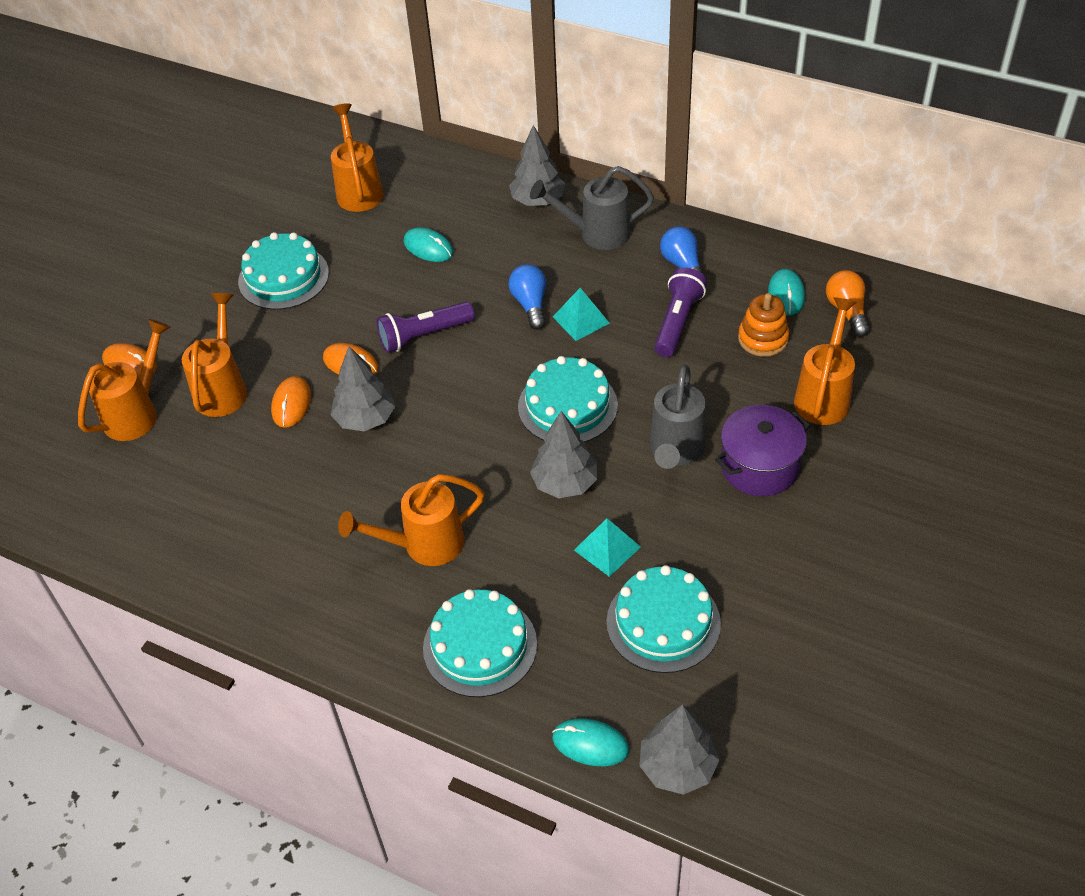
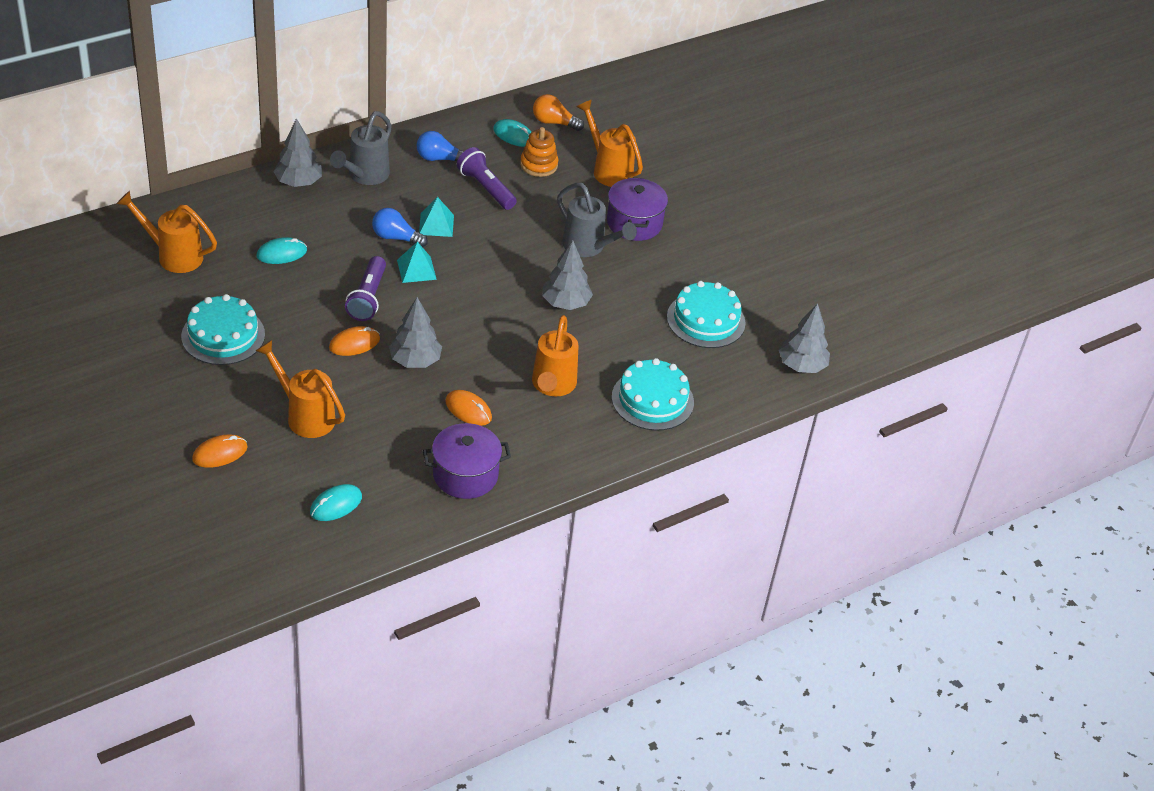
camera: 65 degrees left, 5 degrees down
orange watering can [78,319,170,441] -> none
orange mouse [271,376,311,428] -> orange mouse moved to [445,390,492,426]
turquoise cake [518,356,618,442] -> none
turquoise mouse [552,718,629,766] -> turquoise mouse moved to [310,484,362,521]
turquoise pyramid [574,518,641,577] -> turquoise pyramid moved to [397,241,437,283]
none -> purple pot [423,423,511,499]

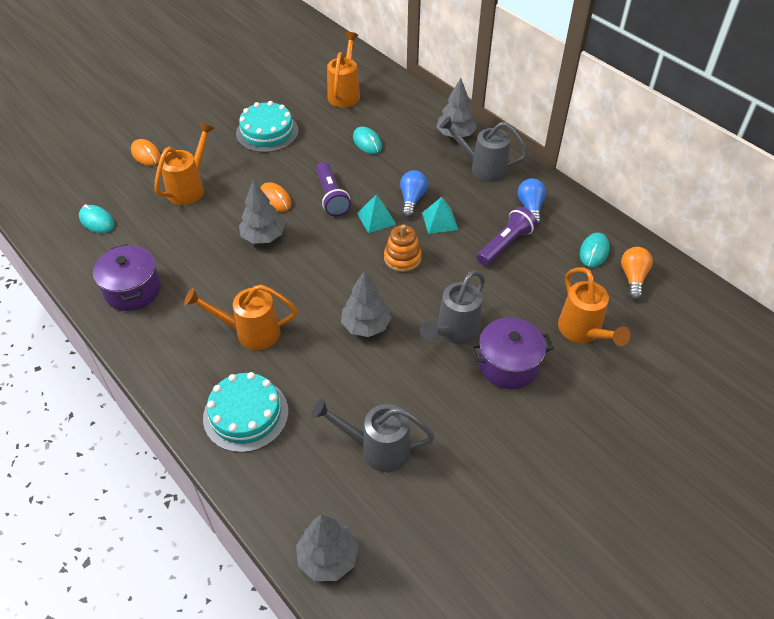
camera: 85 degrees right, 5 degrees up
purple flashlight [345,256,386,321] -> purple flashlight turned 105 degrees counterclockwise [316,162,351,217]
orange mouse [445,390,492,426] -> none
orange stacking toy [520,127,558,177] -> orange stacking toy moved to [384,224,422,272]
orange watering can [577,100,643,187] -> orange watering can turned 120 degrees clockwise [558,267,631,346]
turquoise cake [667,281,745,348] -> grey watering can [311,399,435,472]

